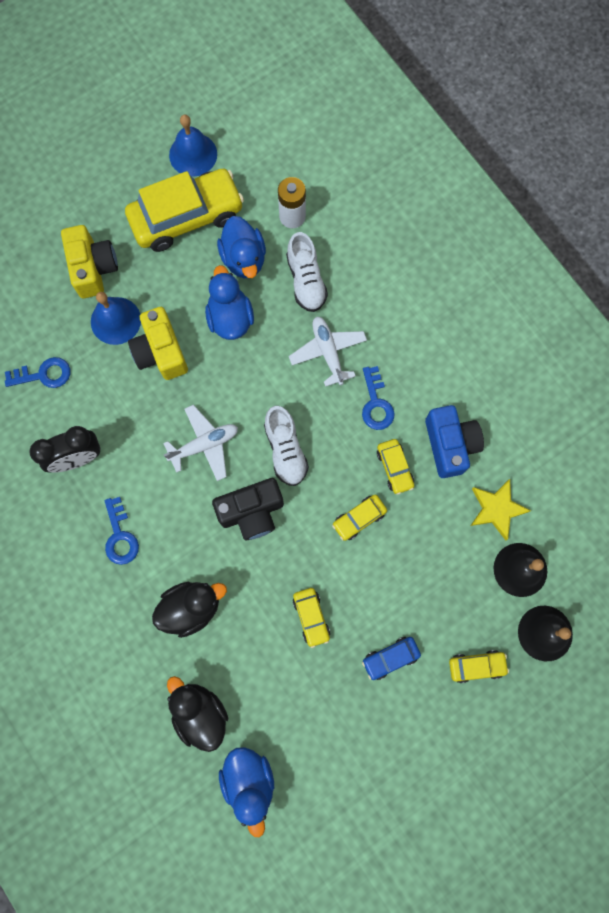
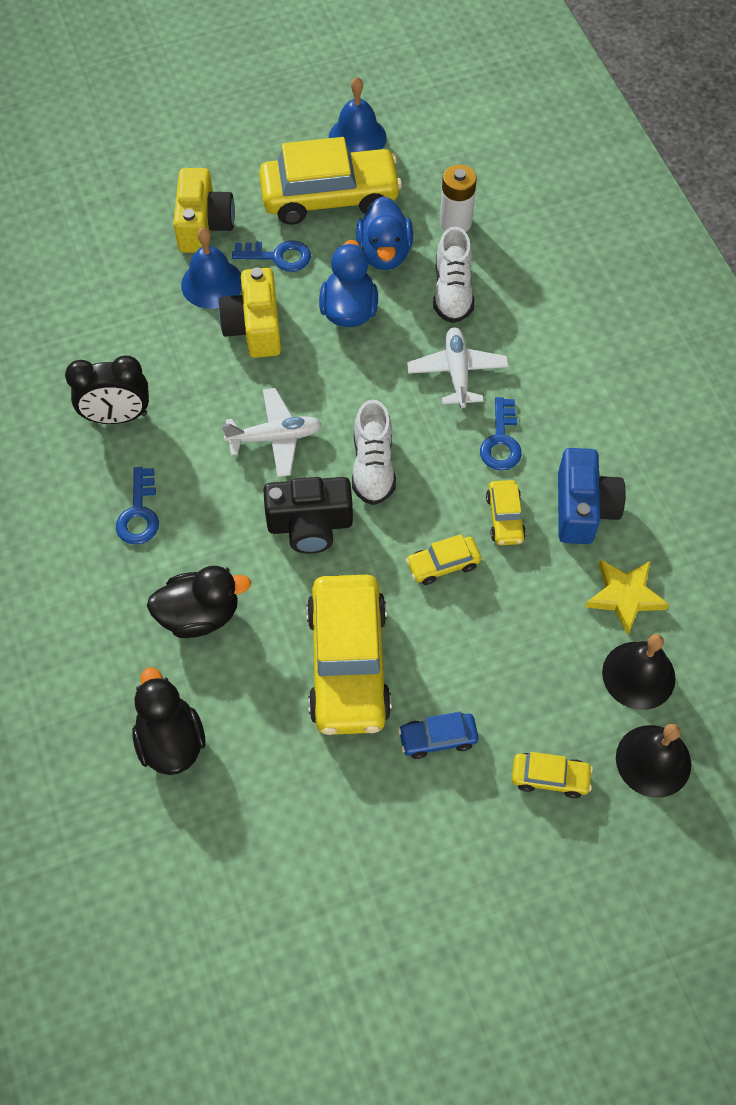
camera: 15 degrees right, 15 degrees down
blue key [5,357,70,388] -> blue key moved to [232,241,311,272]
blue duck [219,747,274,837] -> none
yellow car [293,588,330,648] -> yellow car [306,575,392,735], size x2.22

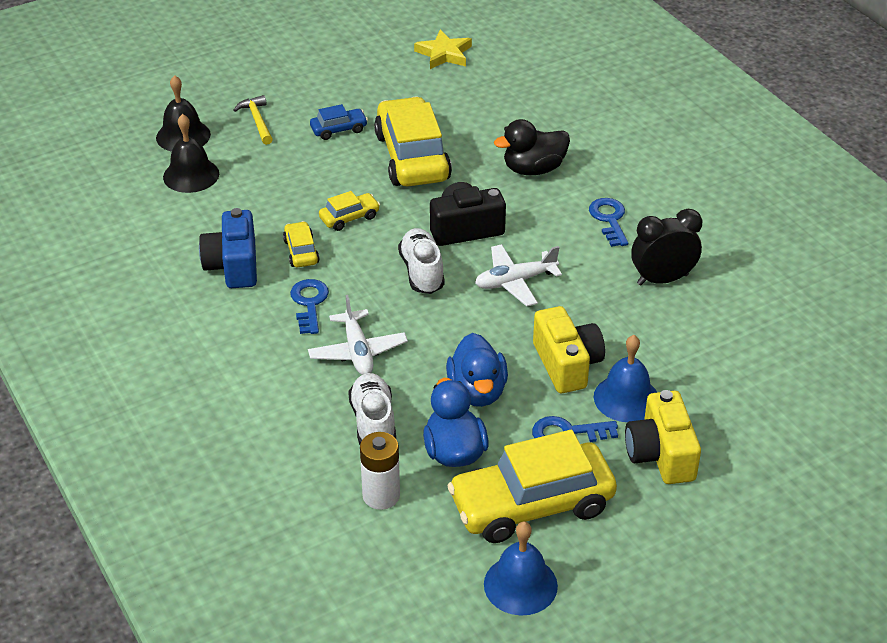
camera: 170 degrees right, 20 degrees down
black duck [132,668,205,775] -> none
yellow car [512,752,593,798] -> yellow hammer [234,95,273,145]
yellow star [585,559,670,636] -> yellow star moved to [414,30,472,69]

